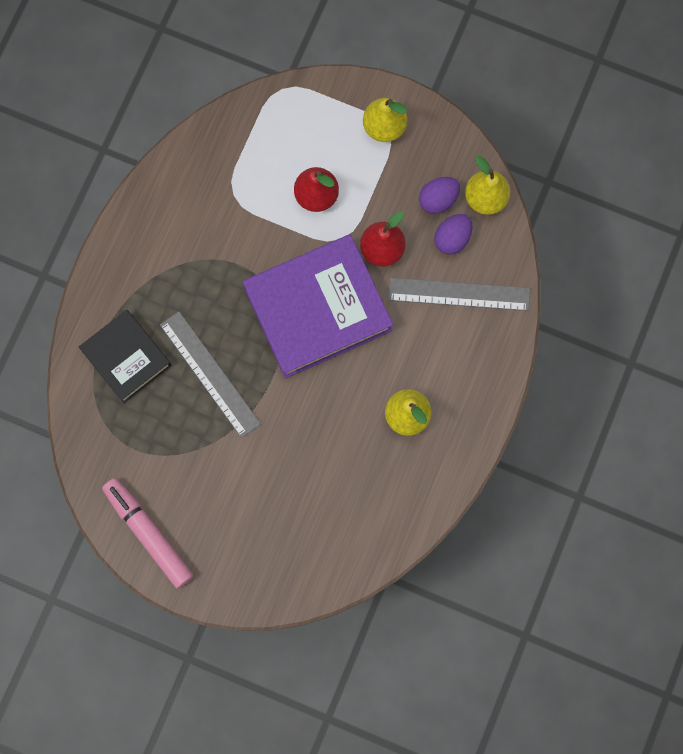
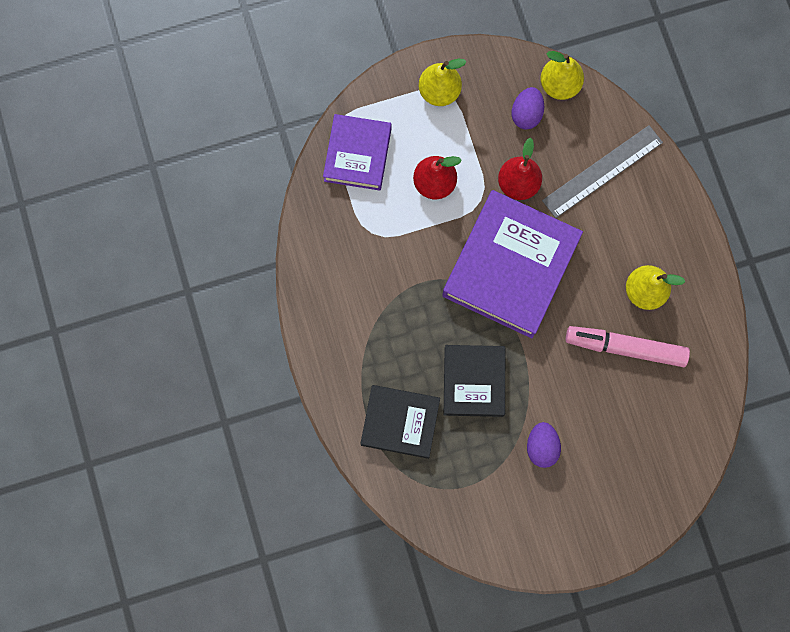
camera: 40 degrees left, 0 degrees up
pink marker [102,478,193,589] -> pink marker moved to [565,326,690,367]
grey ruler [160,311,261,438] -> black book [444,345,505,417]
purple egg [434,214,472,255] -> purple egg moved to [527,422,561,468]
none -> purple book [323,114,391,191]

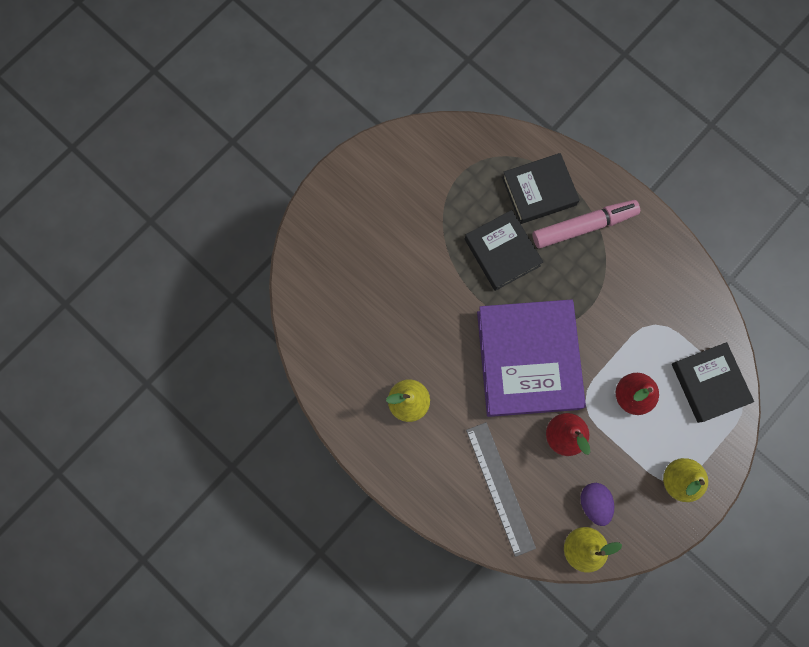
camera: 150 degrees right, 0 degrees up
purple book [323,114,391,191] -> black book [672,342,754,423]
purple egg [527,422,561,468] -> none
grey ruler [542,125,663,218] -> grey ruler turned 45 degrees counterclockwise [466,422,536,557]
pink marker [565,326,690,367] -> pink marker moved to [533,200,640,249]

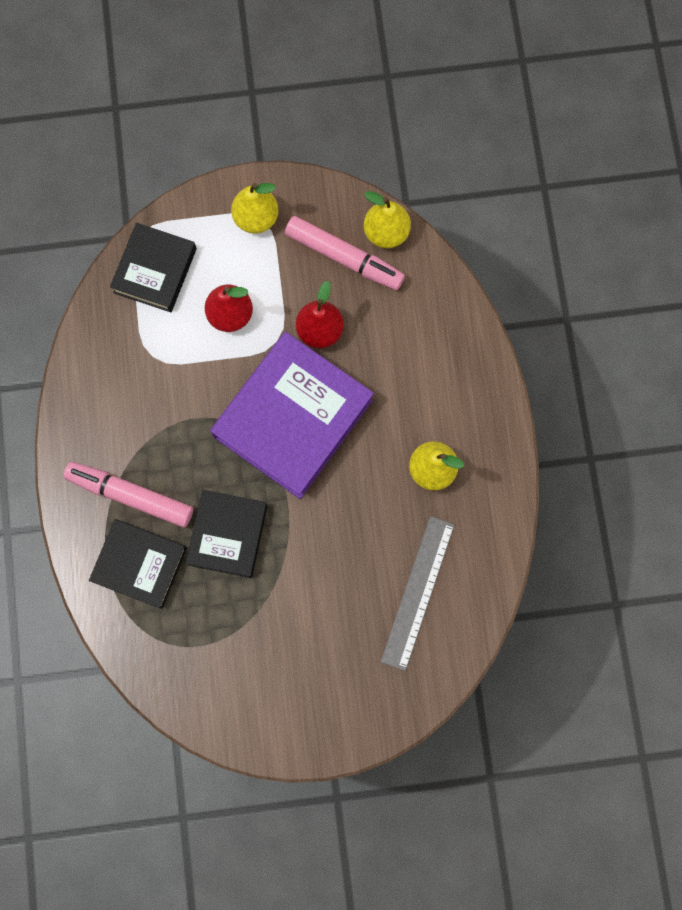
camera: 140 degrees left, 0 degrees up
grey ruler [466,422,536,557] -> grey ruler moved to [381,516,454,671]
purple egg [580,483,614,526] -> pink marker [285,216,405,290]

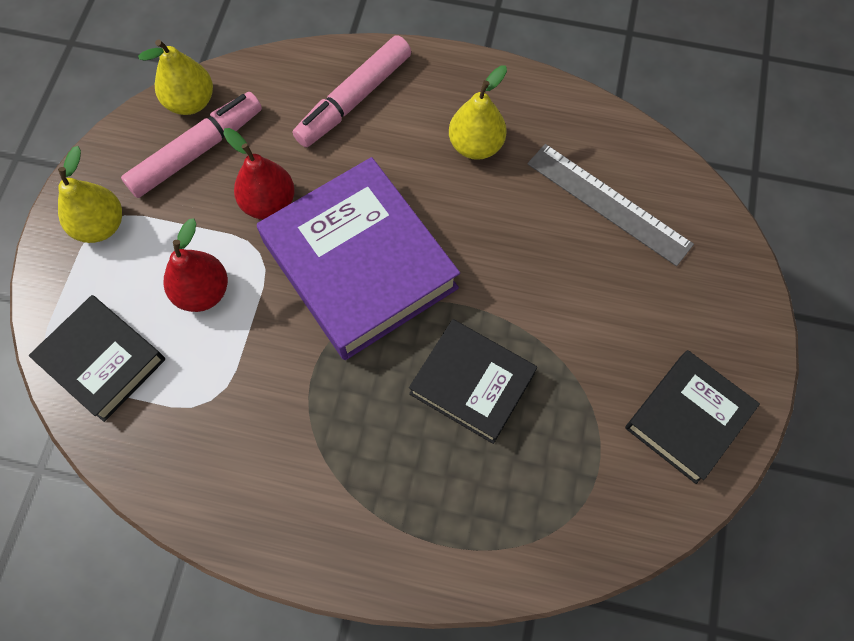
camera: 70 degrees left, 10 degrees down
pink marker [64,462,193,527] -> pink marker moved to [292,35,411,147]
black book [89,519,187,609] -> black book moved to [625,350,760,484]

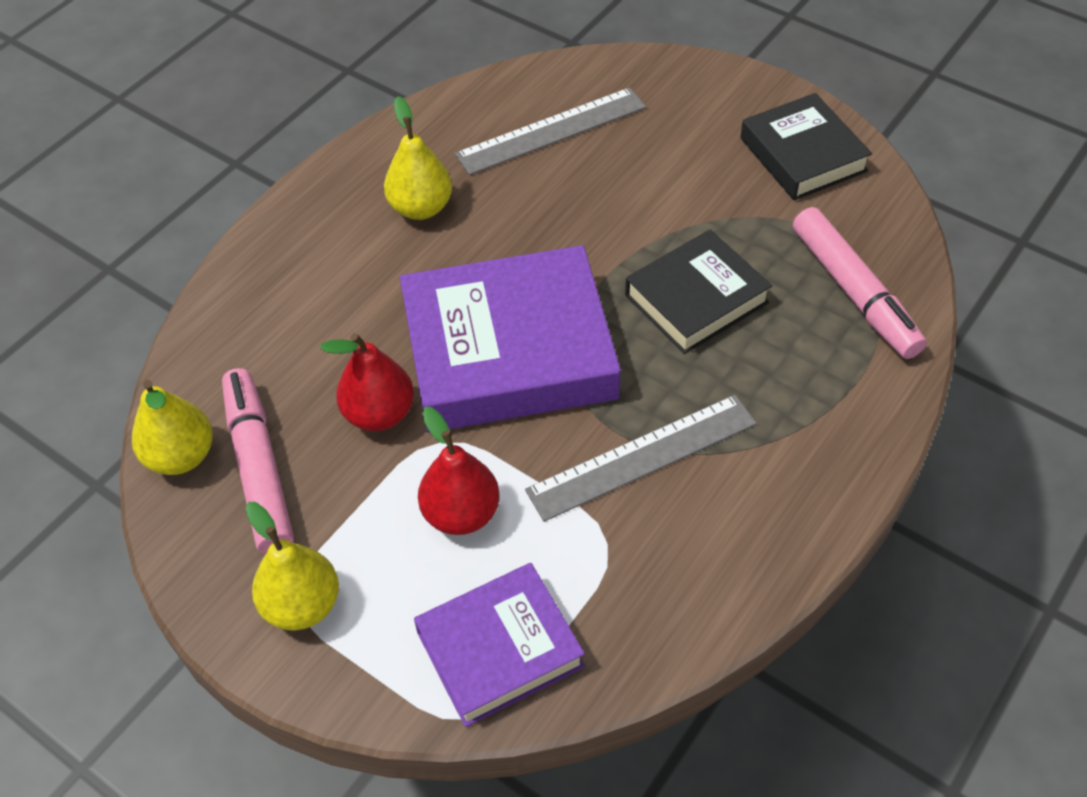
camera: 65 degrees left, 15 degrees down
black book [29,295,165,422] -> purple book [414,563,585,727]
pink marker [292,35,411,147] -> pink marker moved to [793,207,927,359]
none -> grey ruler [525,395,757,522]

